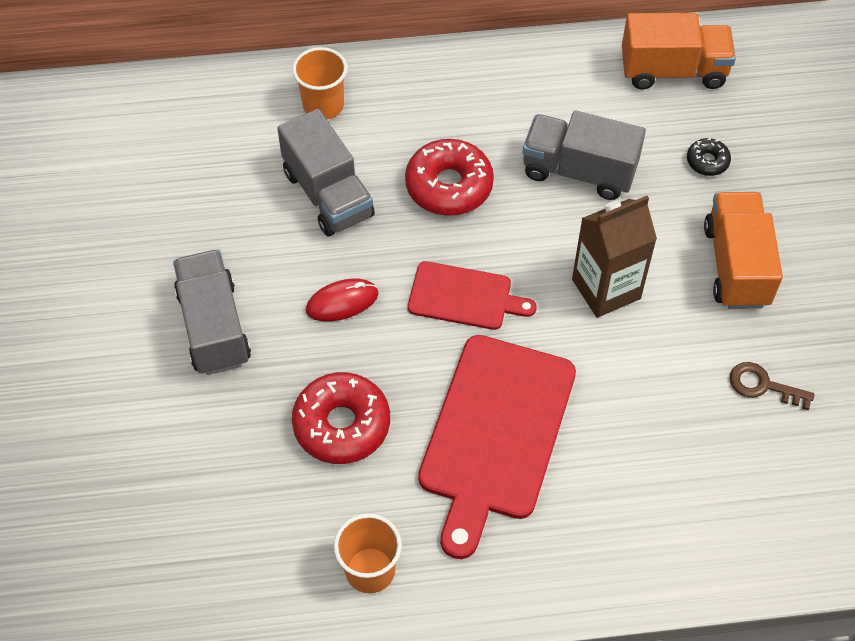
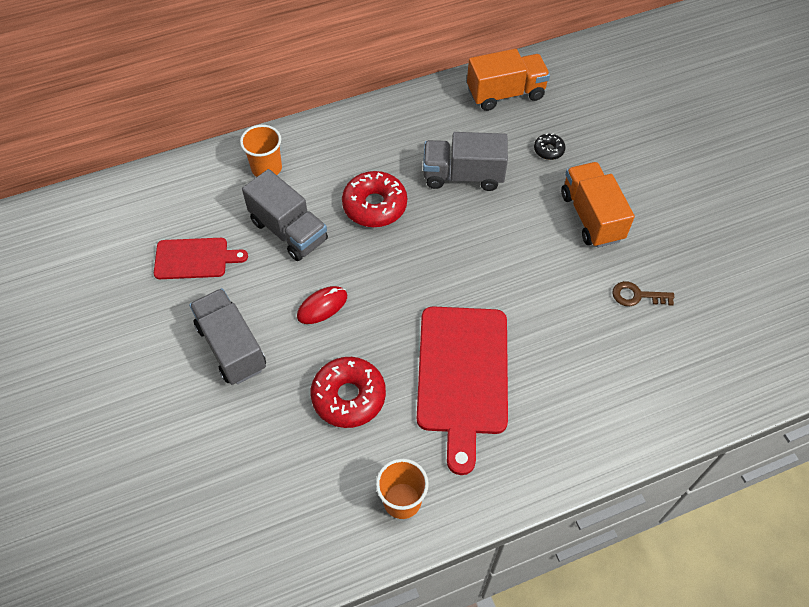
camera: 15 degrees left, 0 degrees up
red cutting board [408,261,537,330] -> red cutting board moved to [154,238,248,279]
brown carton [572,196,657,318] -> none

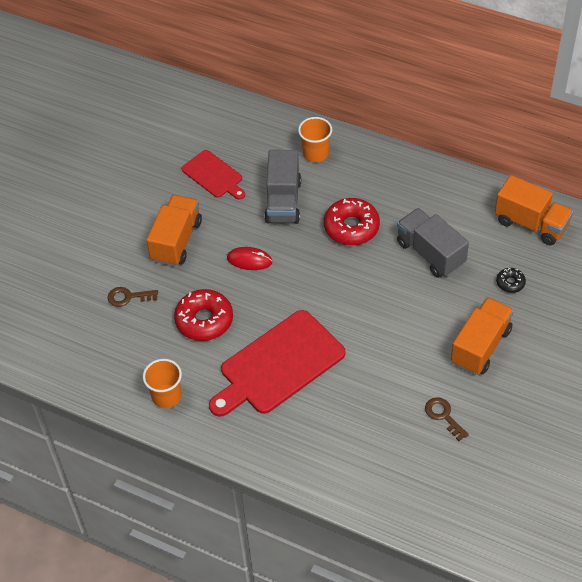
camera: 50 degrees right, 5 degrees down
grey truck [189,288,266,384] -> orange truck [146,195,202,266]
none -> brown key [108,287,158,307]

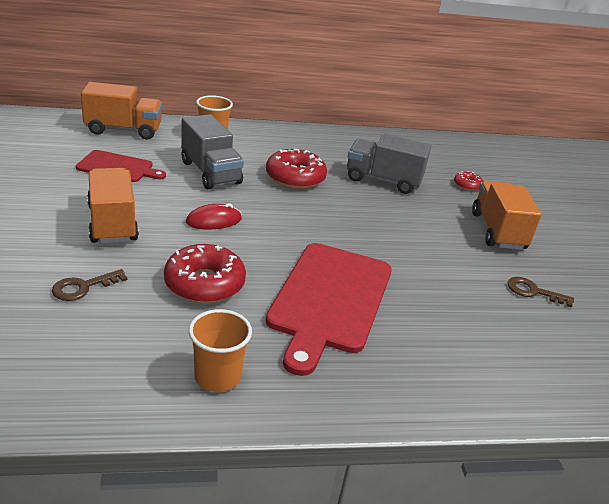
camera: 40 degrees left, 20 degrees down
orange truck [495,175,573,245] -> orange truck moved to [81,82,162,140]
black donut [496,268,526,293] -> red donut [454,171,483,191]

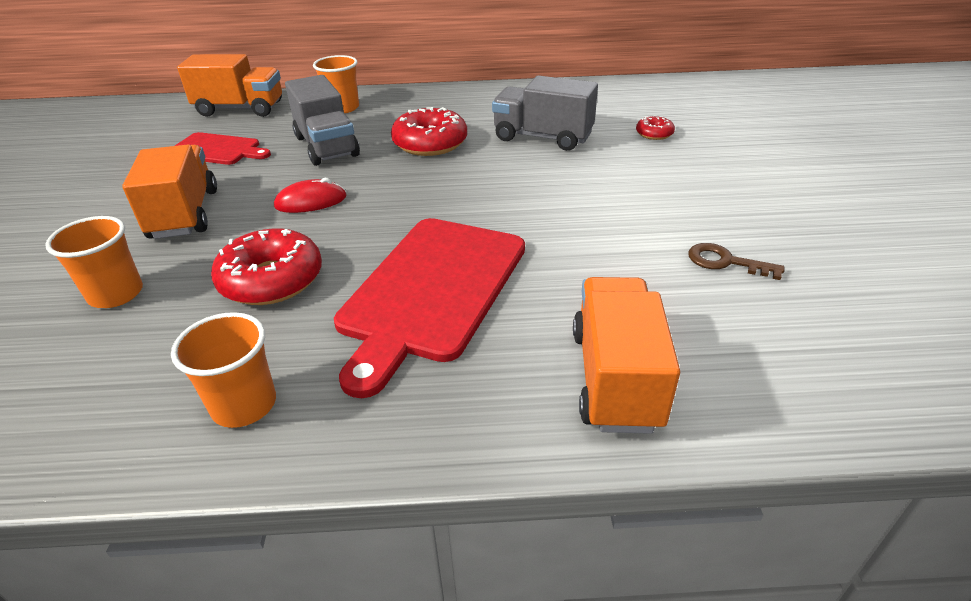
camera: 10 degrees right, 5 degrees up
brown key [52,269,127,301] -> orange cup [45,216,143,308]
orange truck [472,181,542,250] -> orange truck moved to [573,277,680,434]

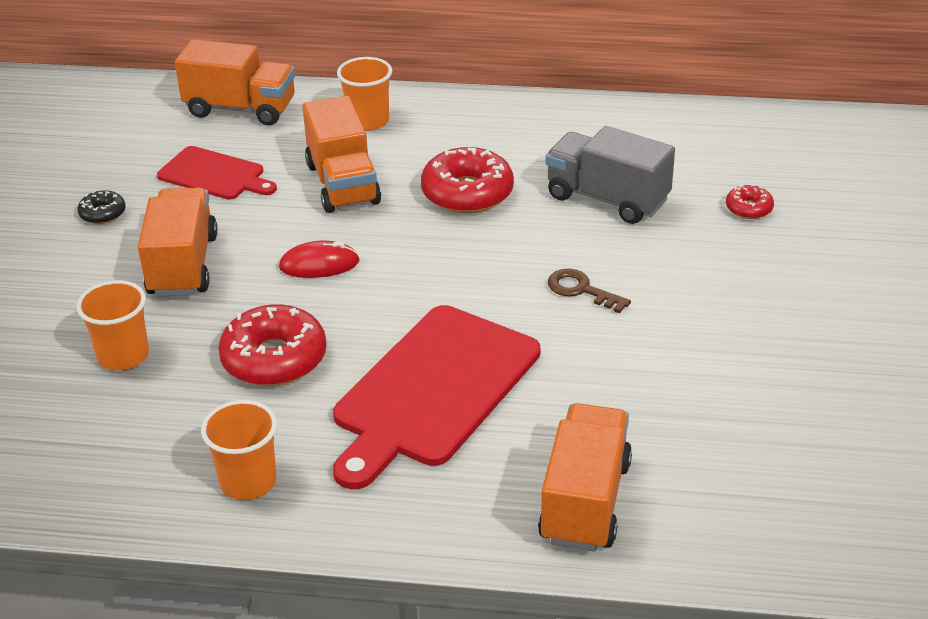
camera: 10 degrees right, 0 degrees up
grey truck [285,75,360,166] -> orange truck [302,95,381,213]
brown key [688,243,785,280] -> brown key moved to [548,269,631,313]
none -> black donut [78,190,126,224]

